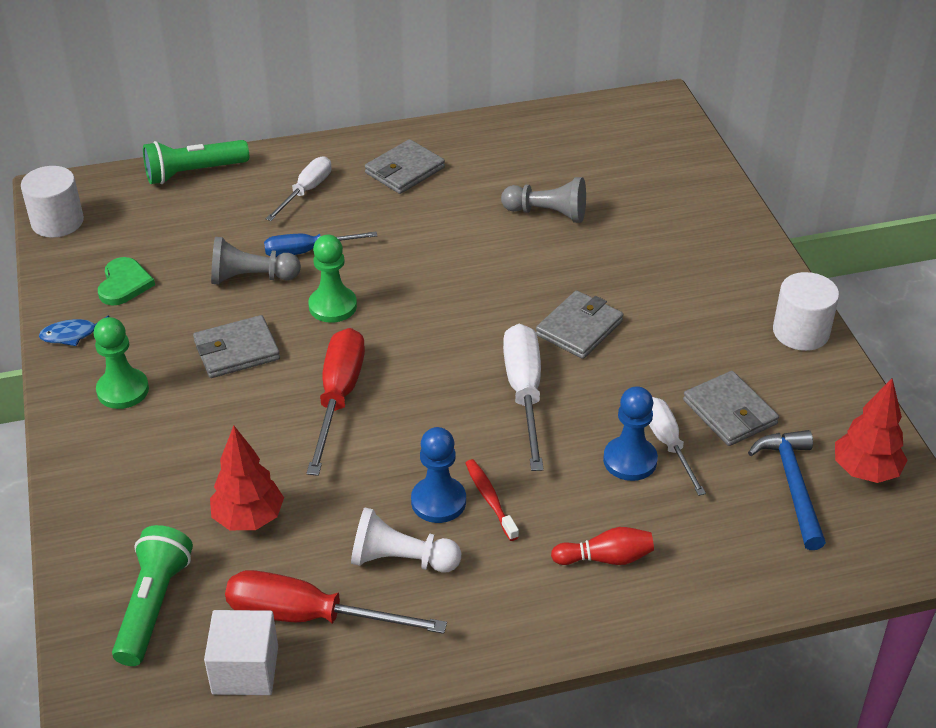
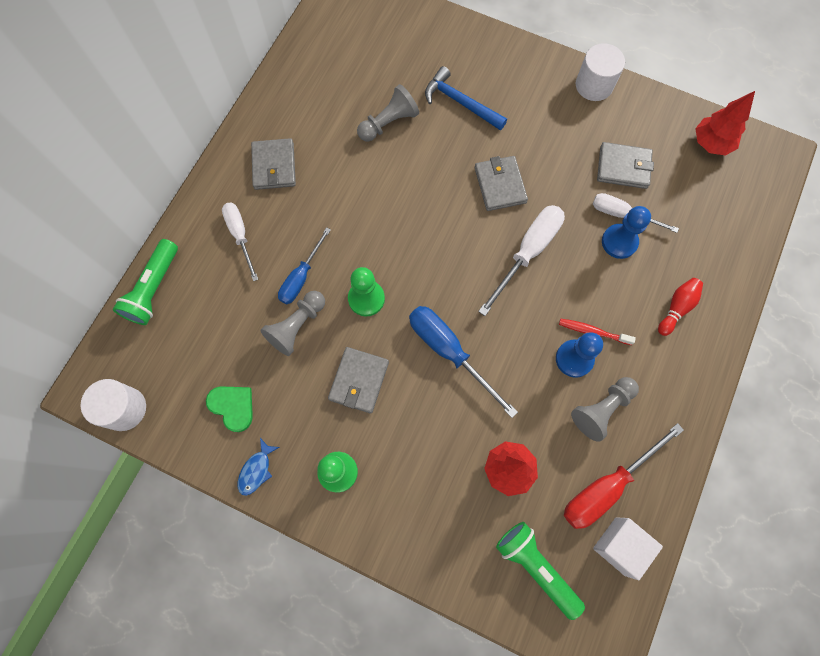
camera: 50 degrees left, 30 degrees up
red screwdriver [307,328,365,476] -> blue screwdriver [409,306,518,418]
white pawn [351,507,461,573] -> grey pawn [571,377,639,442]
white screwdriver [503,324,544,471] -> white screwdriver turned 90 degrees clockwise [478,205,565,316]
blue hammer [748,430,826,550] -> blue hammer moved to [425,66,507,130]

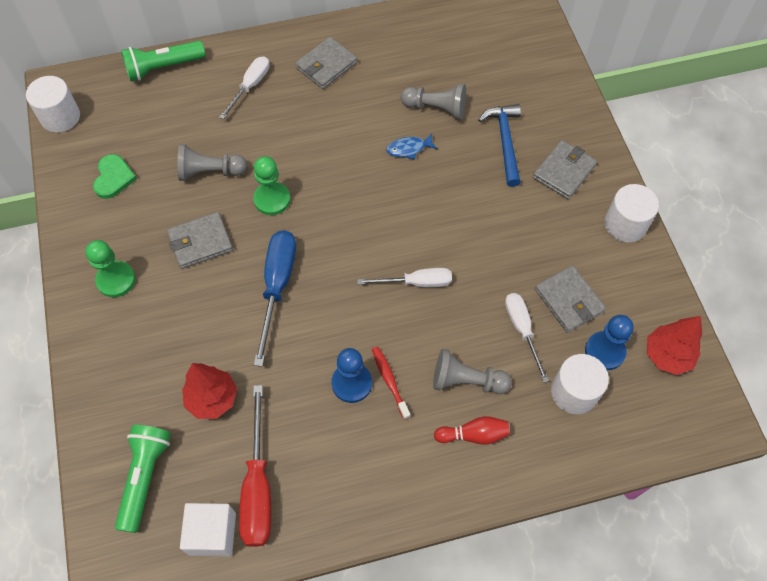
camera: 50 degrees right, 10 degrees down
blue fish [238,438,279,496] -> blue fish moved to [386,134,438,159]
blue screwdriver [278,227,331,304] -> none
grey wallet [475,156,528,211] -> grey wallet moved to [533,140,597,199]
white screwdriver [478,205,565,316] -> white screwdriver [357,268,452,287], size x0.65
red screwdriver [564,423,684,529] -> red screwdriver turned 105 degrees counterclockwise [239,385,271,547]
grey pawn [571,377,639,442] -> grey pawn moved to [433,349,512,394]
blue pawn [602,206,651,259] -> blue pawn moved to [585,315,633,370]
none -> white cylinder [551,354,609,414]

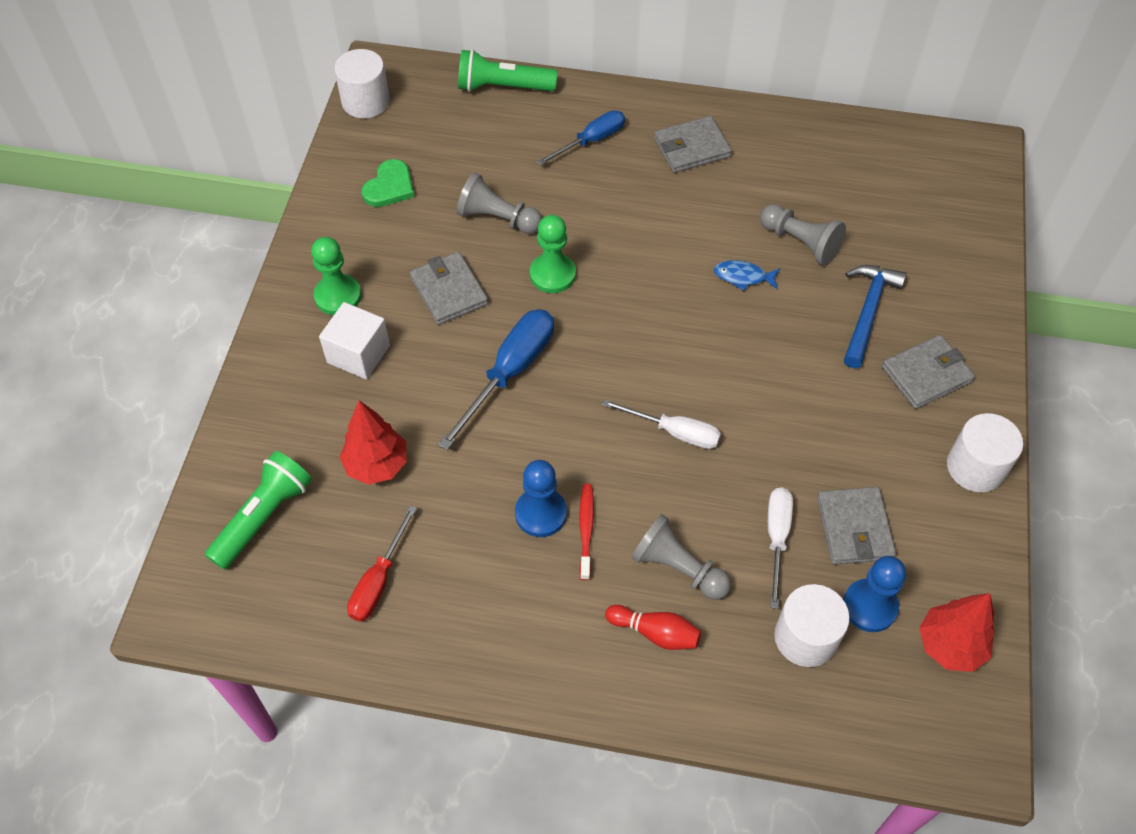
camera: 25 degrees right, 5 degrees down
grey wallet [167,212,233,269] -> grey wallet turned 60 degrees clockwise [410,252,488,325]
white cube [180,503,236,556] -> white cube moved to [319,302,390,379]
white screwdriver [219,56,270,119] -> blue screwdriver [537,110,625,166]
red screwdriver [239,385,271,547] -> red screwdriver [347,505,417,622], size x0.65

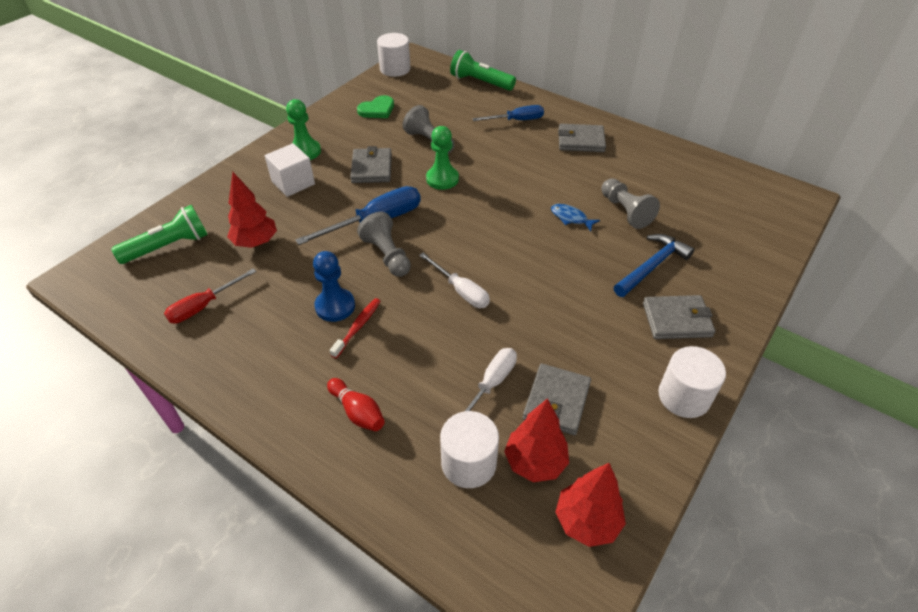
camera: 25 degrees right, 10 degrees down
grey pawn [631,514,731,600] -> grey pawn moved to [357,212,411,277]
blue pawn [843,556,906,632] -> red tree [504,398,569,482]

